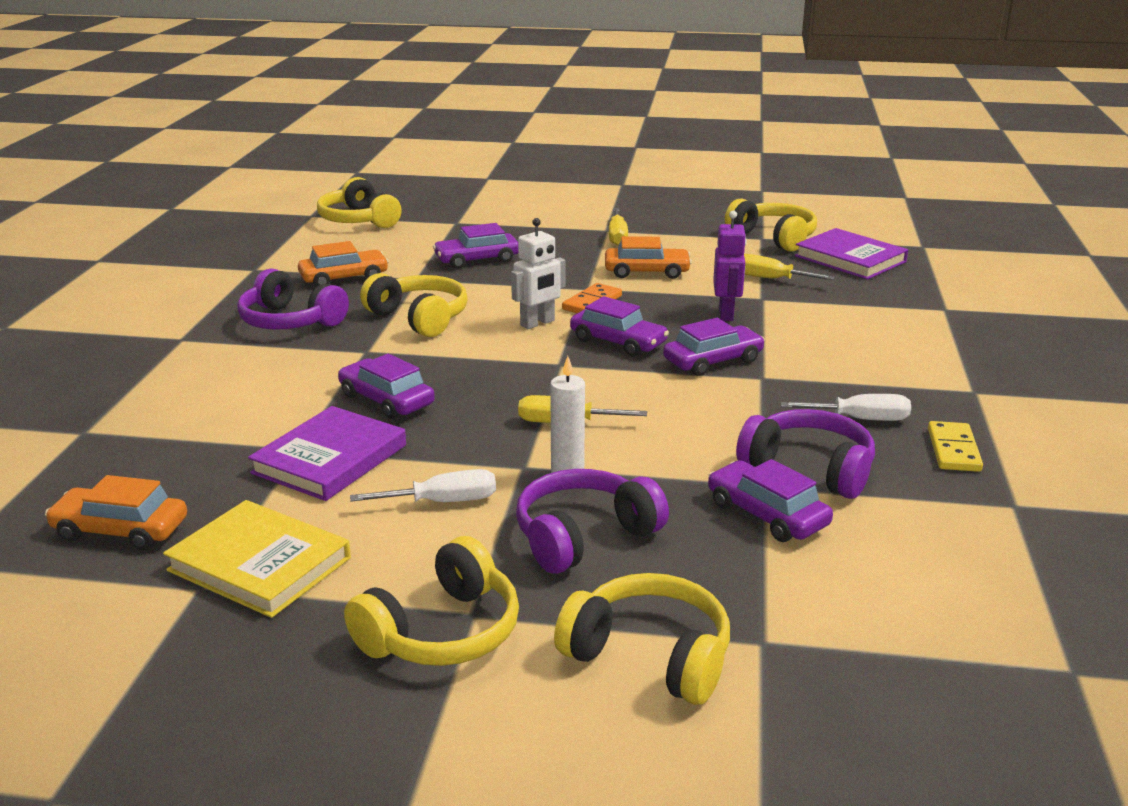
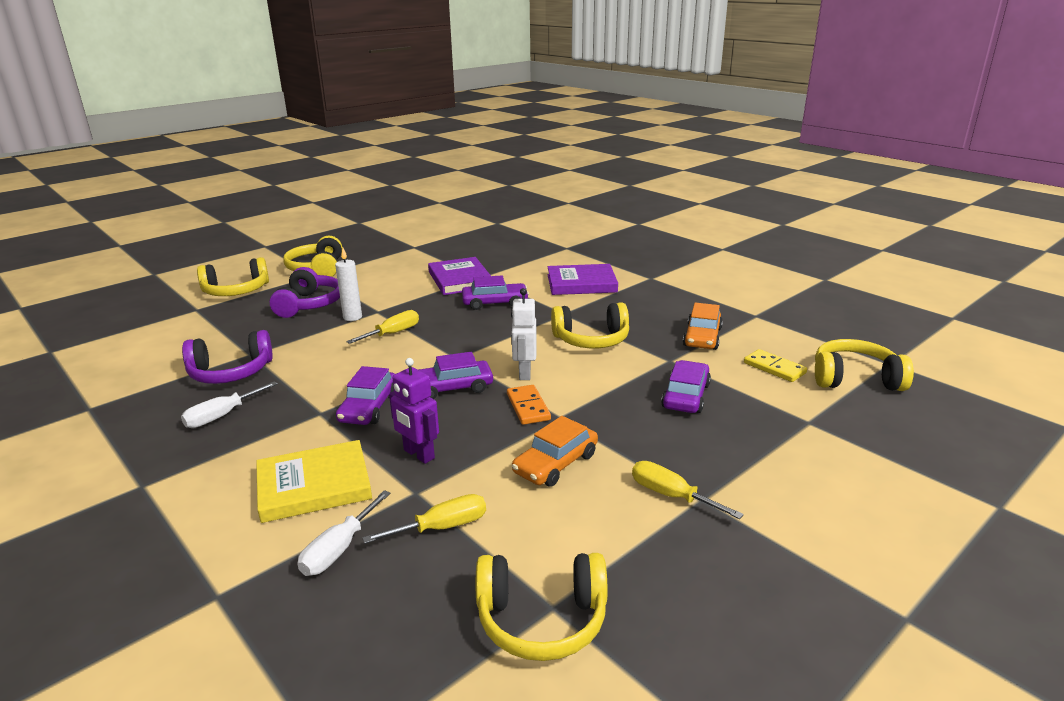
camera: 130 degrees right, 0 degrees up
orange car [45,475,187,550] -> none
yellow book [163,500,351,618] -> yellow book moved to [256,440,372,523]
purple headphones [237,268,349,330] -> none
white screwdriver [350,469,496,502] -> white screwdriver moved to [297,490,391,576]
purple car [708,459,833,542] -> none
purple book [795,228,908,280] -> purple book moved to [548,264,618,295]
yellow domino [928,421,983,472] -> yellow domino moved to [744,349,807,382]

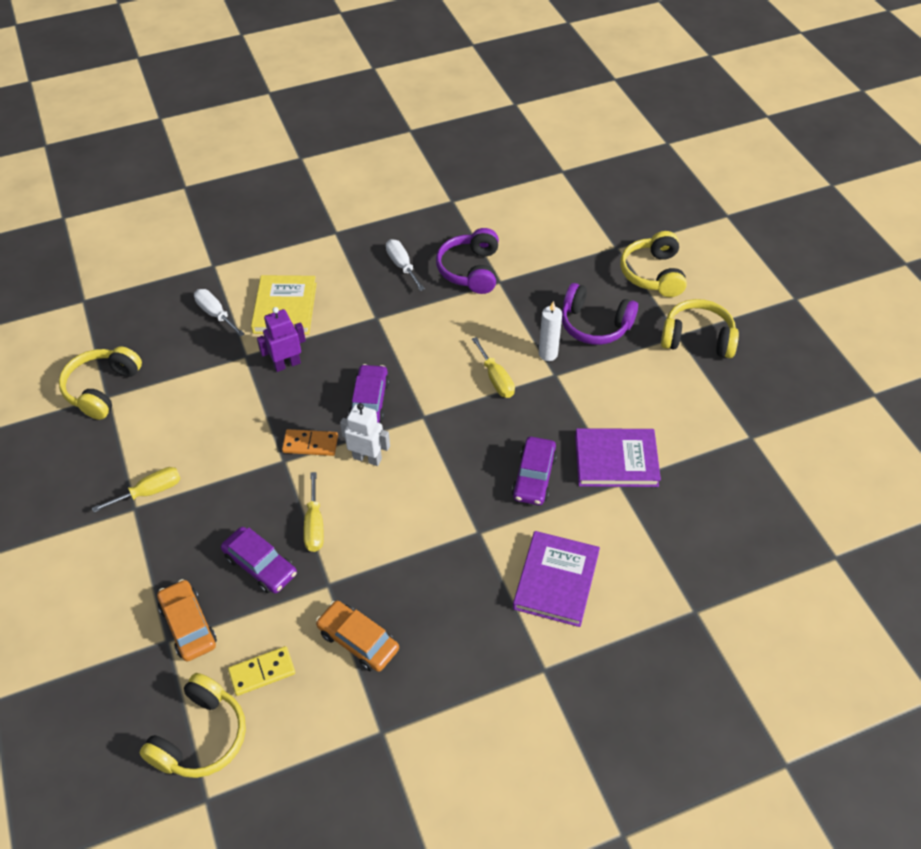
camera: 110 degrees right, 25 degrees up
purple car [336,366,395,425] -> none
yellow screwdriver [362,494,486,544] -> yellow screwdriver moved to [304,472,324,552]
orange car [512,416,598,487] -> orange car moved to [157,579,217,661]
yellow headphones [551,302,629,348] -> none

